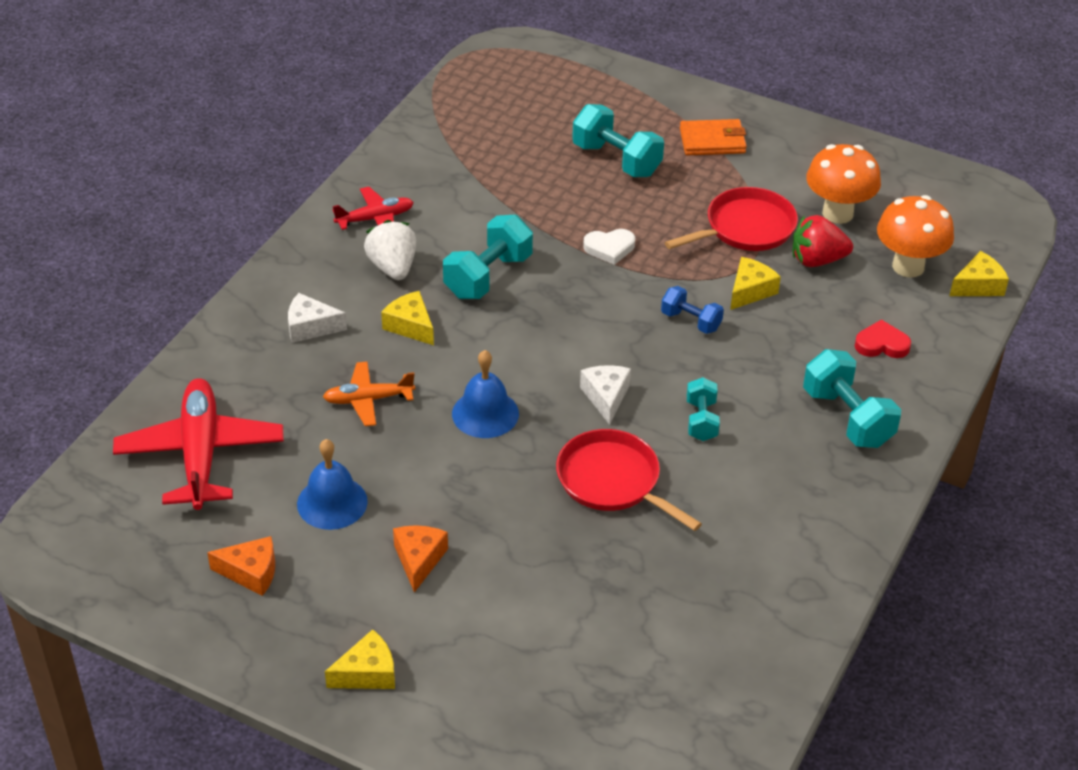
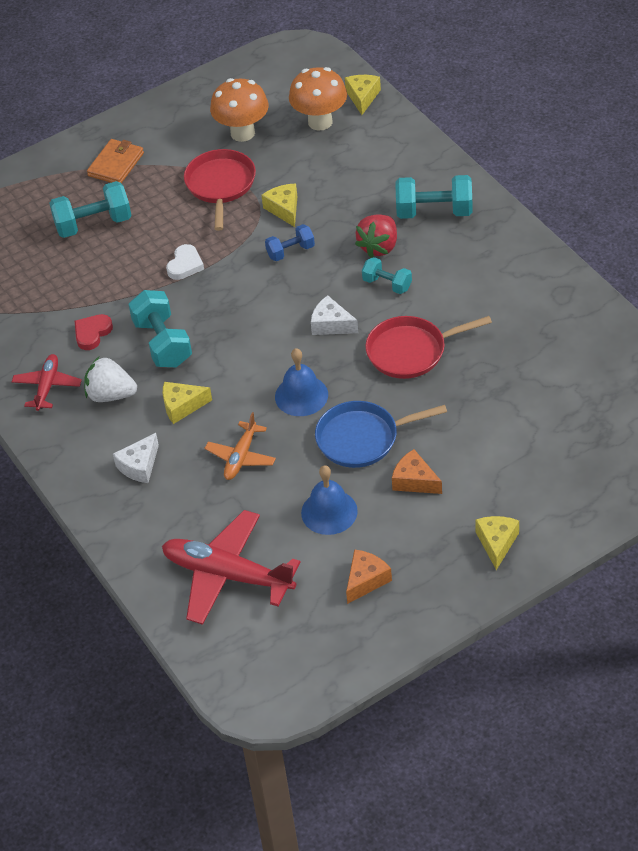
camera: 55 degrees left, 5 degrees up
red strawberry [793,215,853,267] -> red strawberry moved to [355,214,397,258]
red heart [855,319,911,358] -> red heart moved to [75,314,113,350]
none -> blue pan [315,401,447,468]

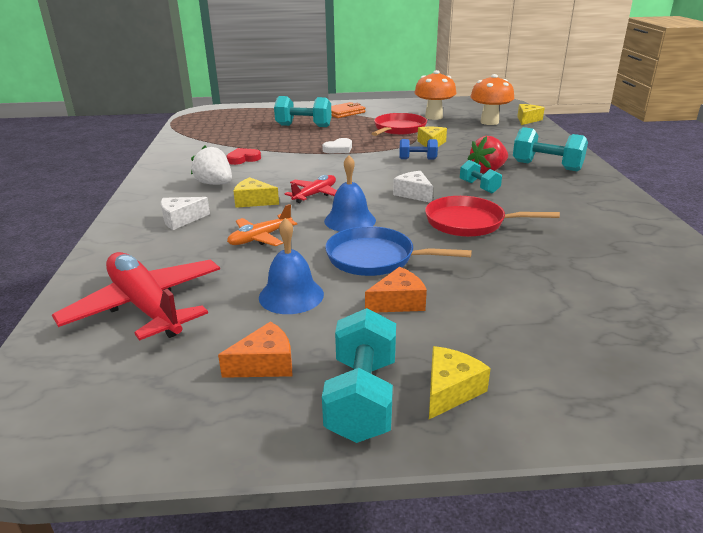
camera: 25 degrees right, 20 degrees down
red plane [12,354,82,411] -> red plane moved to [285,175,337,203]
turquoise dumbbell [128,290,192,368] -> turquoise dumbbell moved to [322,308,396,443]
orange cheese [392,449,442,494] -> orange cheese turned 90 degrees clockwise [365,267,427,313]

